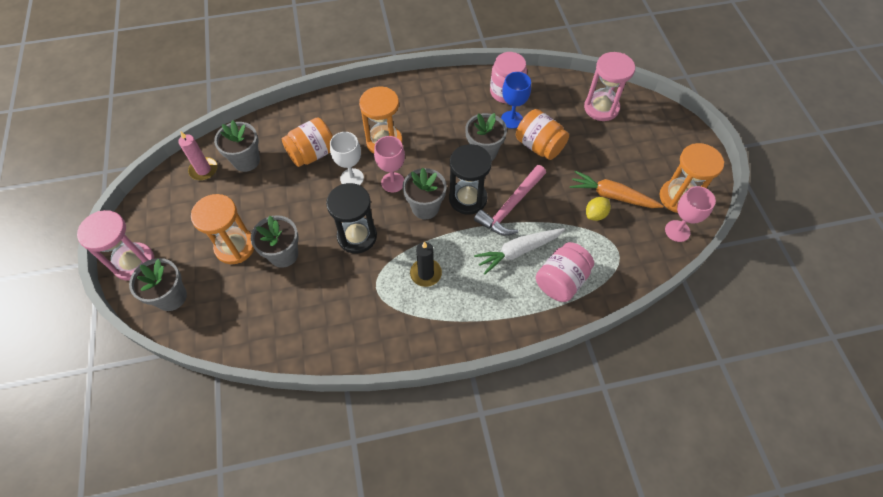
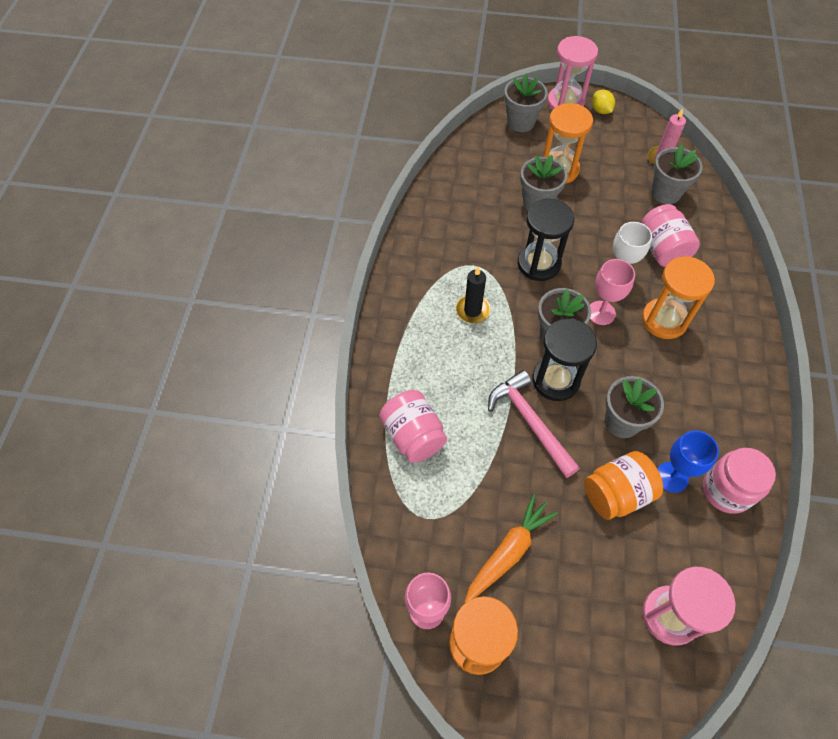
camera: 110 degrees right, 0 degrees up
orange jar [282,117,333,167] -> pink jar [641,204,700,267]
white carrot [474,228,565,274] -> none
yellow lemon [586,197,611,221] -> yellow lemon moved to [592,90,615,114]

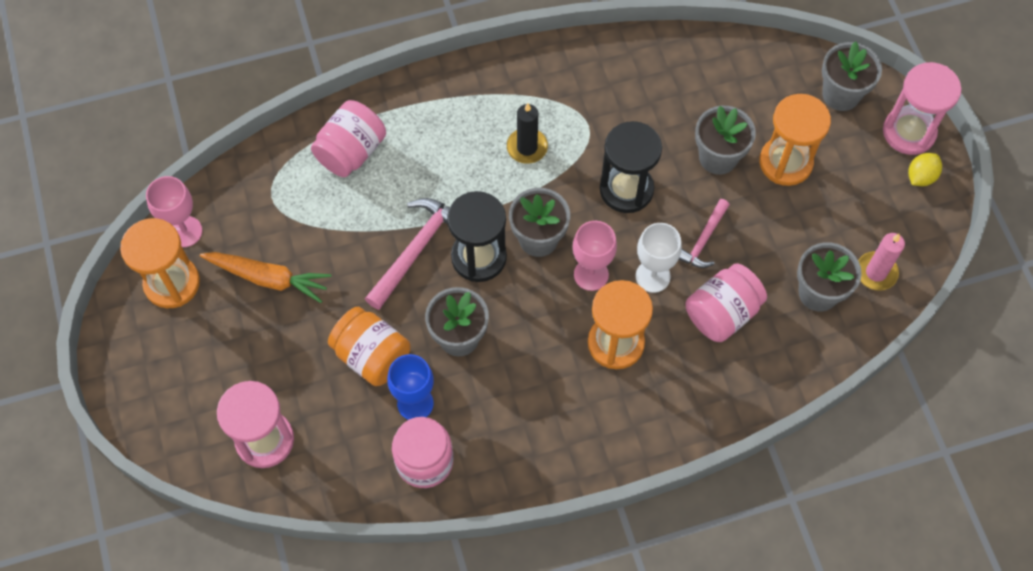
camera: 65 degrees right, 5 degrees up
none -> pink hammer [679,199,730,268]

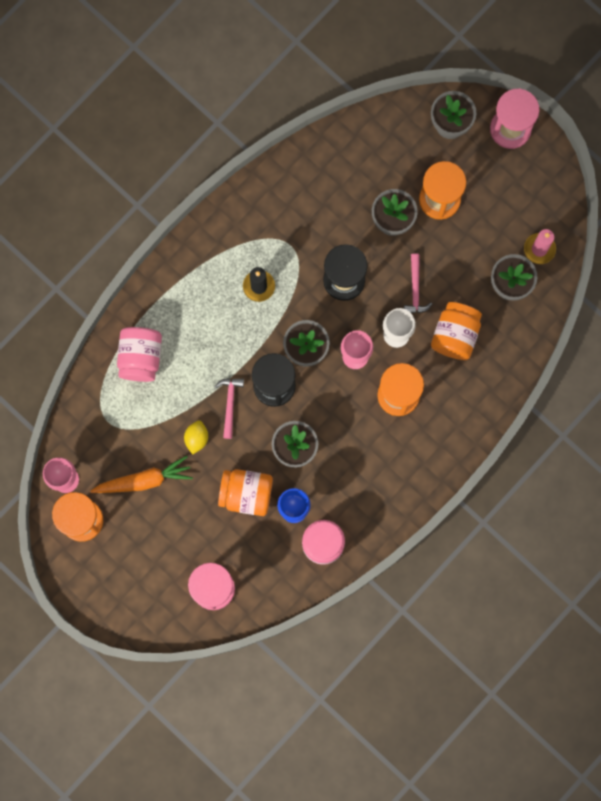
camera: 30 degrees left, 15 degrees up
pink hammer [365,198,450,310] -> pink hammer [215,378,244,439], size x0.61
pink jar [686,263,767,342] -> orange jar [431,302,482,360]
yellow lemon [908,153,942,186] -> yellow lemon moved to [184,420,208,455]

